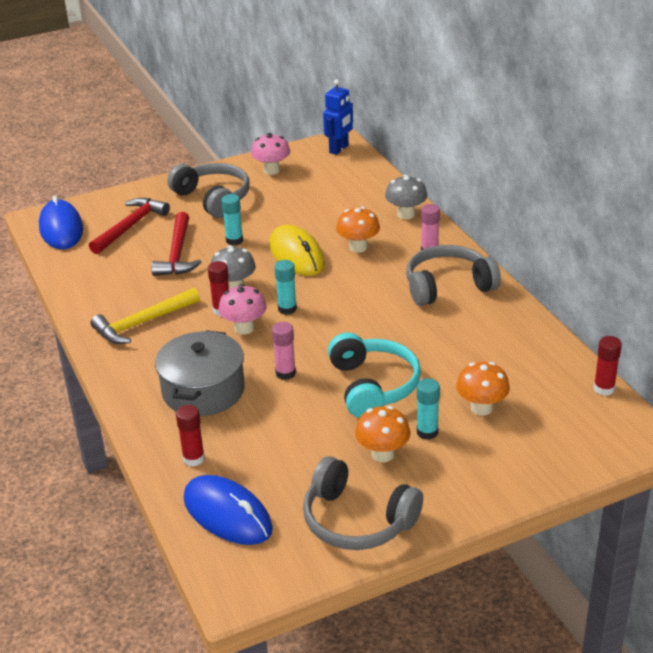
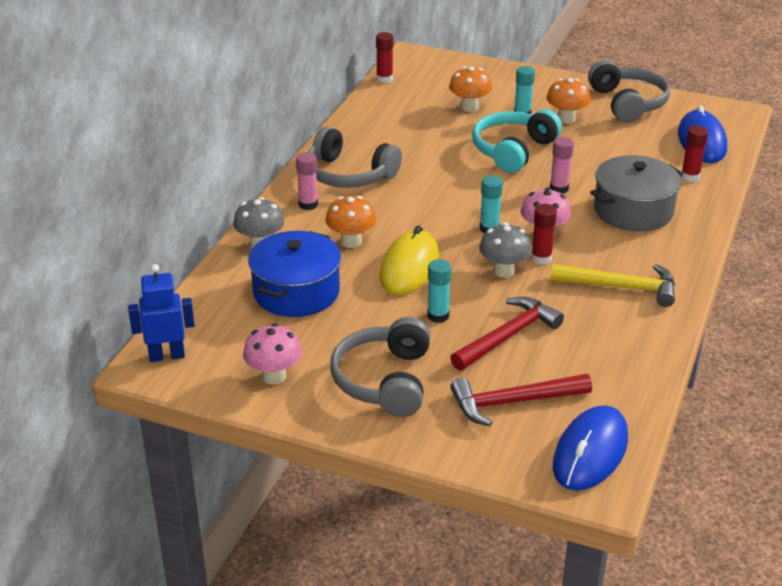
camera: 135 degrees left, 0 degrees up
none -> blue pot [248,231,341,317]

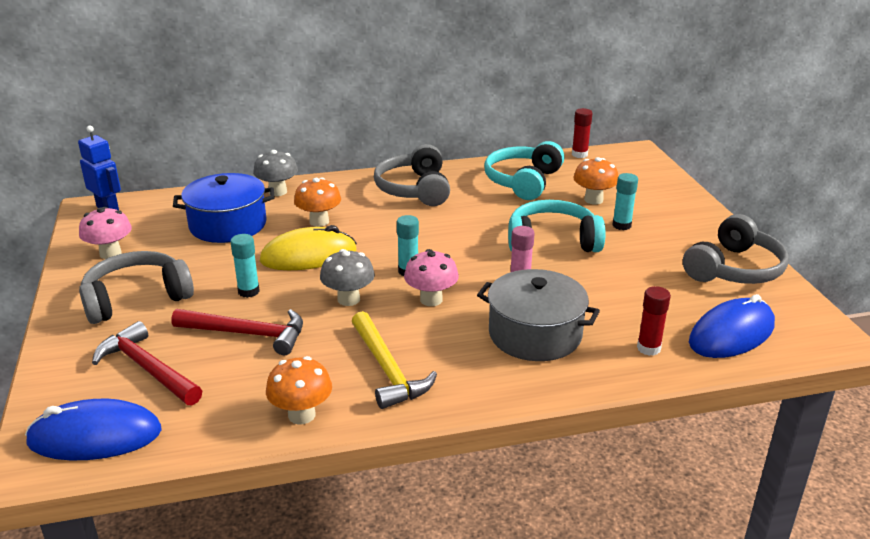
camera: 55 degrees right, 5 degrees down
pink glue stick [296,152,318,210] -> none
red glue stick [531,204,557,264] -> none
orange mushroom [546,78,590,124] -> orange mushroom moved to [266,356,332,425]
none -> turquoise headphones [484,141,564,200]

